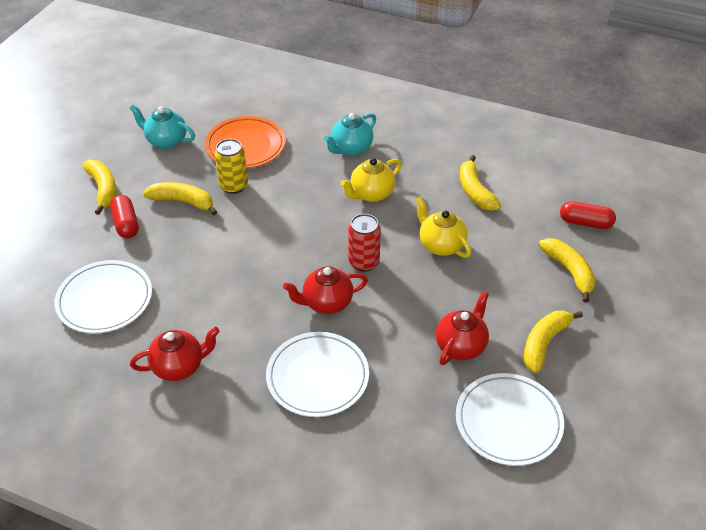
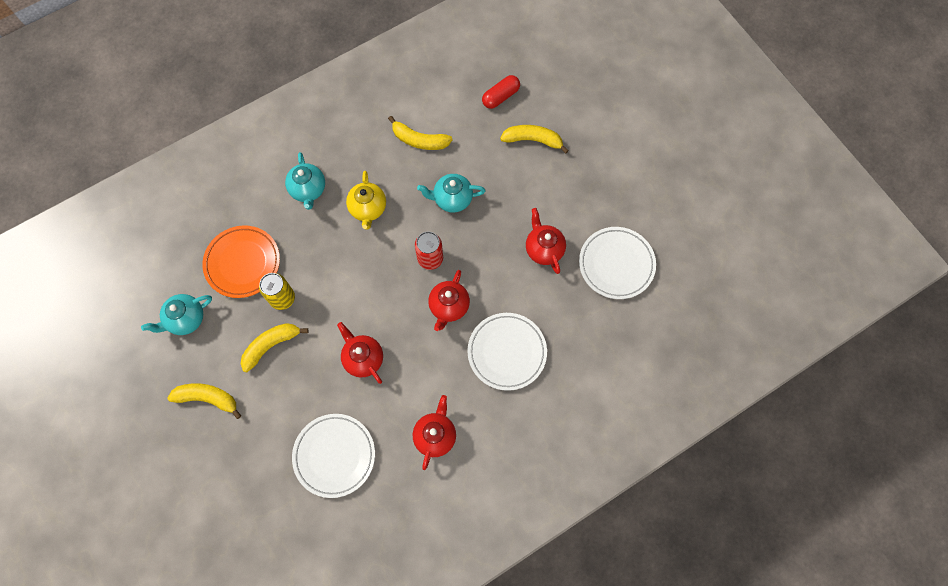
camera: 55 degrees left, 25 degrees up
red capsule [110,195,139,238] -> none
yellow teapot [416,196,471,258] -> turquoise teapot [417,174,486,213]
yellow banana [524,311,583,373] -> none
none -> red teapot [337,322,383,384]

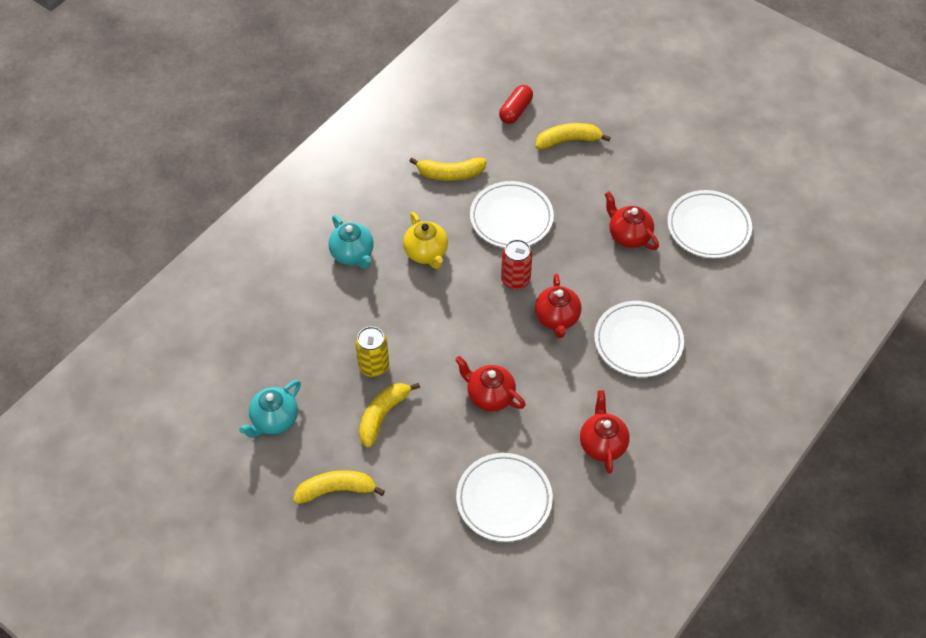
camera: 20 degrees left, 15 degrees down
orange plate [203,225,280,298] -> none
turquoise teapot [417,174,486,213] -> white plate [470,181,554,248]

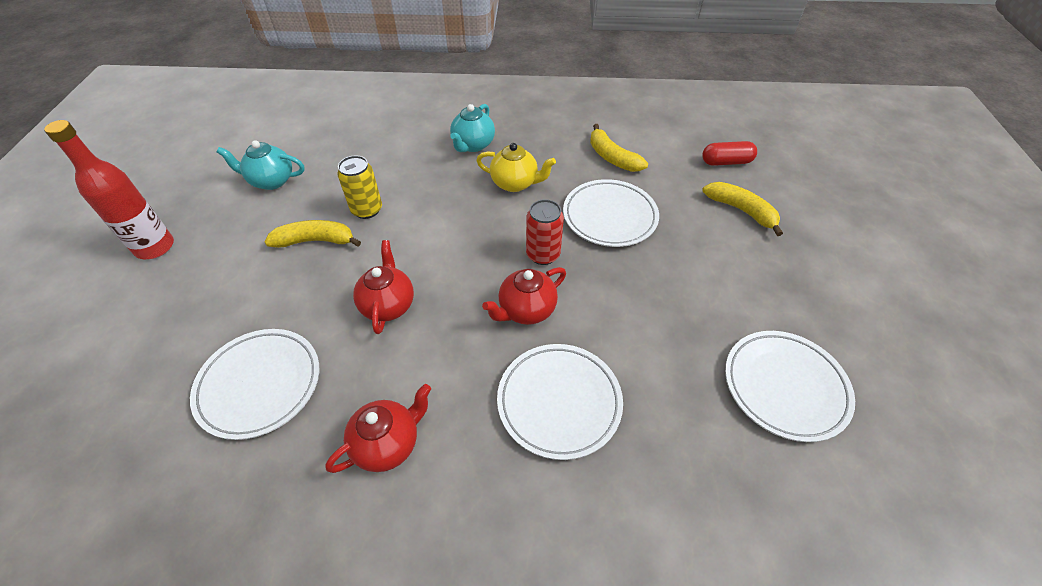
camera: 55 degrees right, 5 degrees down
yellow banana [293,470,385,504] -> none
yellow teapot [403,212,448,269] -> yellow teapot turned 105 degrees counterclockwise [476,143,556,192]
red teapot [605,191,659,250] -> none
none -> red bottle [44,120,174,259]

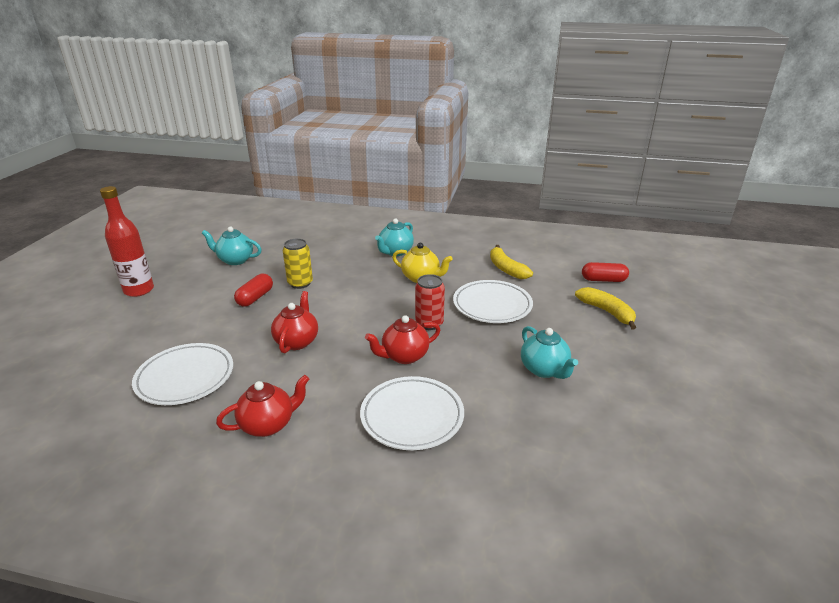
camera: 10 degrees right, 20 degrees down
yellow banana [265,220,361,248] -> red capsule [234,274,273,307]
white plate [725,331,855,442] -> none
none -> turquoise teapot [521,326,578,379]

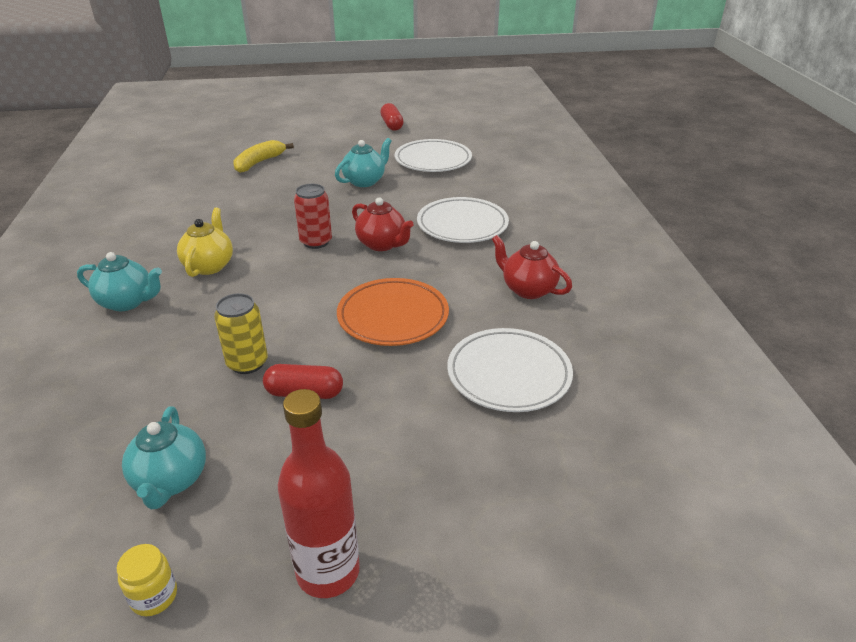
camera: 110 degrees left, 5 degrees up
red teapot [271,291,318,353] -> orange plate [337,278,449,346]
white plate [453,280,533,323] -> white plate moved to [395,139,472,172]
yellow banana [490,245,533,279] -> none
red capsule [582,262,629,282] -> red capsule moved to [380,103,404,131]
none -> yellow jar [117,544,177,616]

